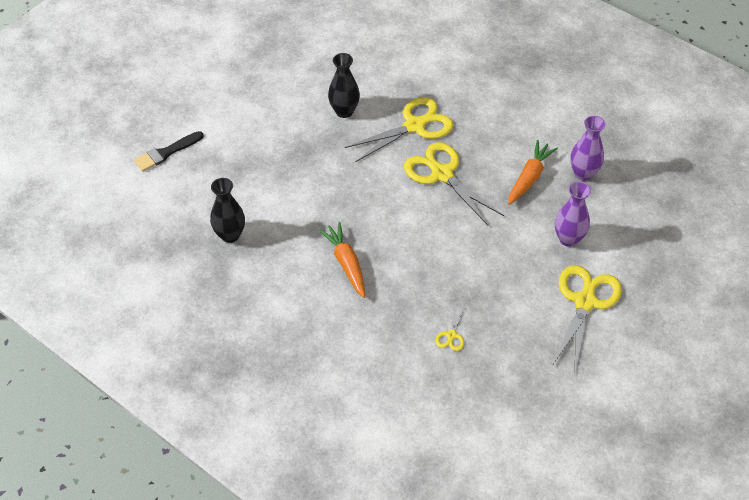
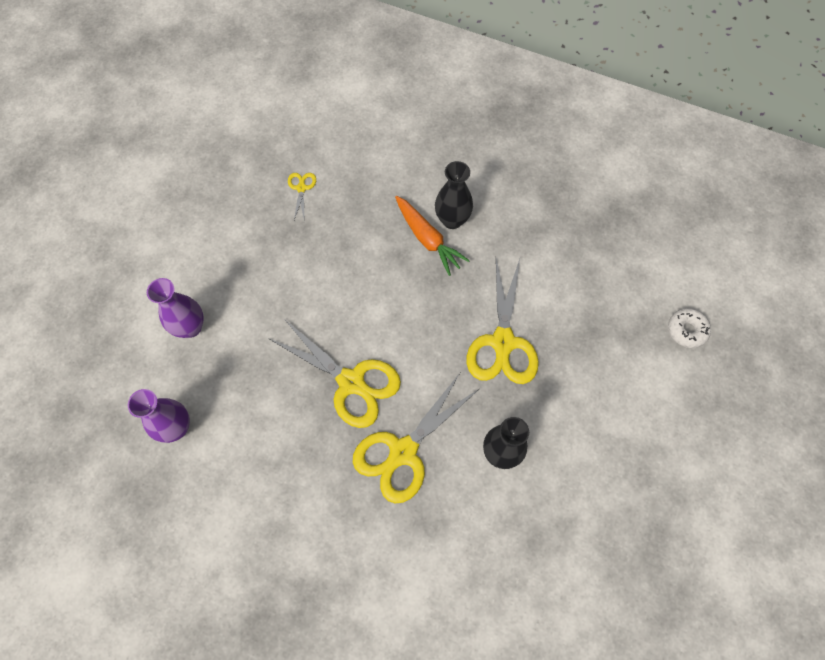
camera: 165 degrees right, 15 degrees up
black brush [134,131,203,172] -> white donut [668,309,711,348]
black vase [210,178,245,243] -> black vase moved to [435,161,473,229]
orange carrot [508,140,558,205] -> none
yellow scissors [552,265,622,371] -> yellow scissors moved to [467,258,539,384]

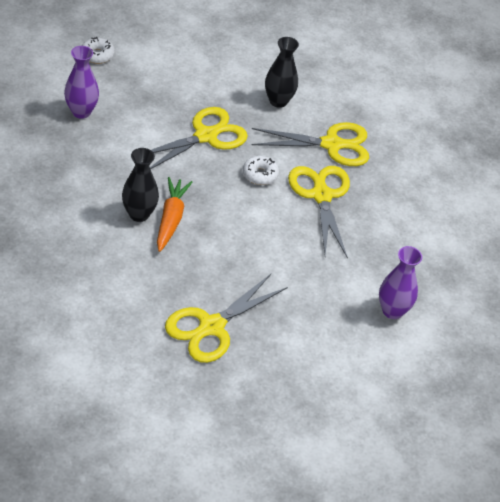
camera: 140 degrees left, 20 degrees down
purple vase [128,389,190,443] -> purple vase moved to [64,46,99,119]
yellow scissors [288,173,316,220] -> yellow scissors [165,274,288,363], size x2.25
none -> white donut [243,156,279,185]

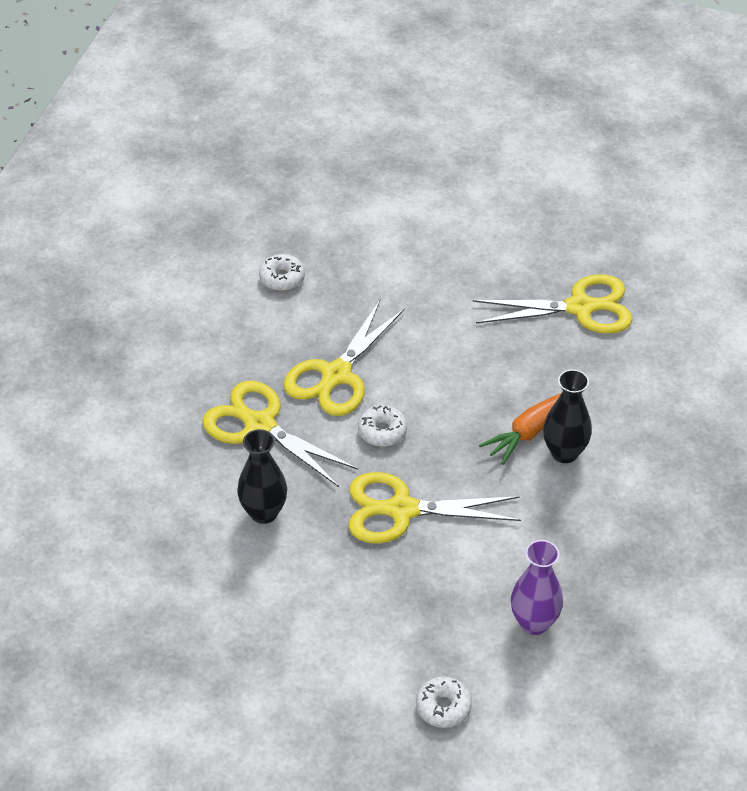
camera: 135 degrees left, 0 degrees up
purple vase [379,246,422,319] -> none
none -> white donut [259,254,305,291]

